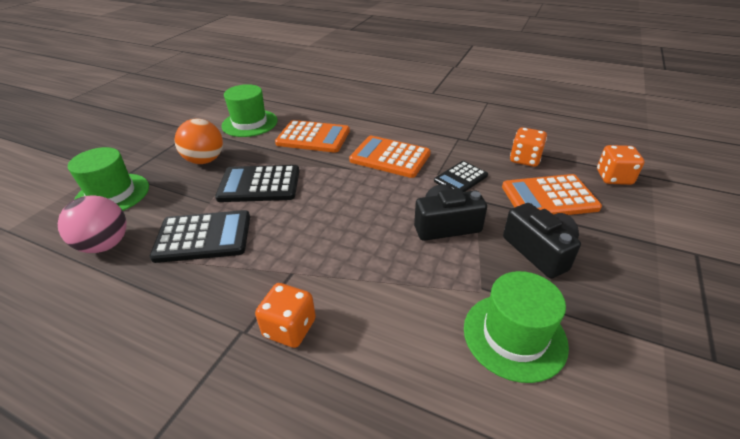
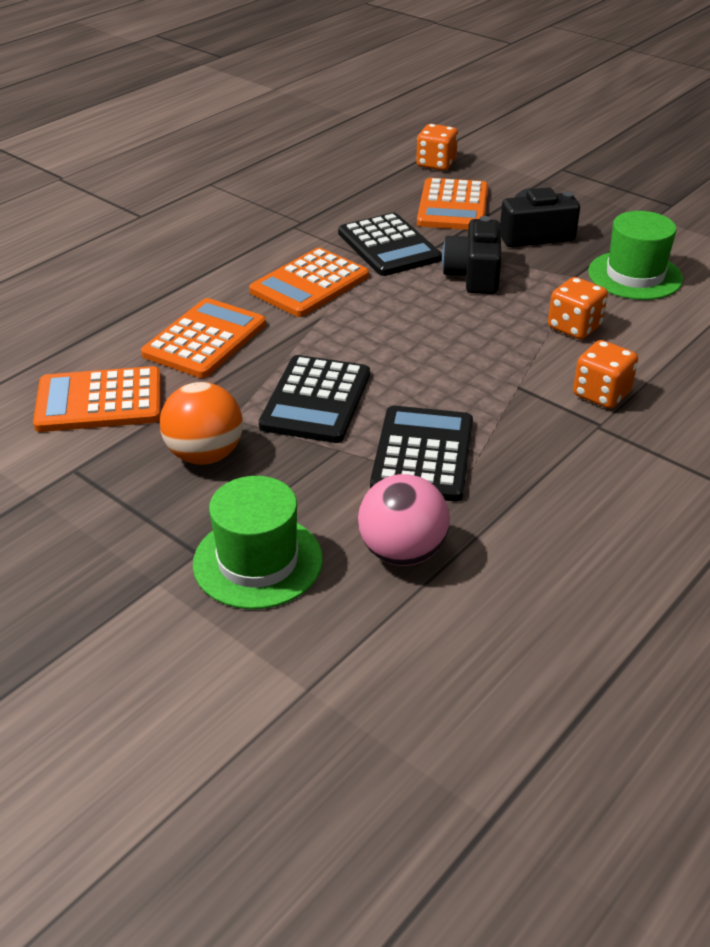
camera: 75 degrees left, 0 degrees up
green hat [221,84,278,137] -> orange calculator [33,366,161,432]
black calculator [434,161,488,192] -> black calculator [338,213,442,276], size x1.59
orange dice [510,127,547,167] -> orange dice moved to [548,277,608,339]

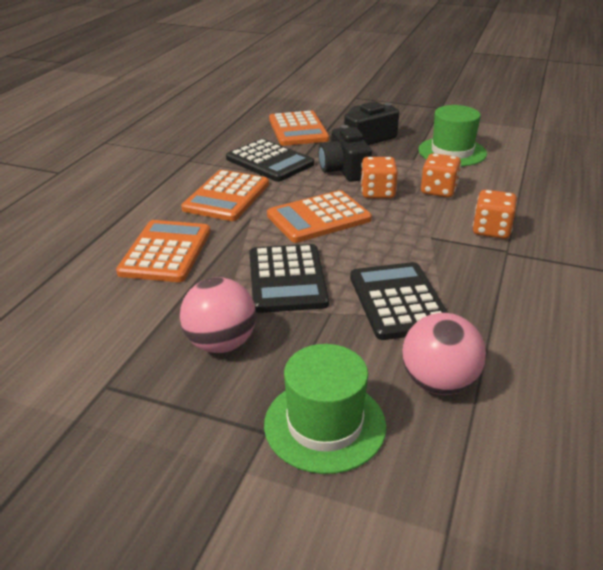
camera: 20 degrees left, 5 degrees down
orange calculator [33,366,161,432] -> orange calculator moved to [267,190,372,243]
orange ball [160,382,243,465] -> pink ball [180,277,256,353]
orange dice [416,124,458,170] -> orange dice moved to [361,157,398,198]

